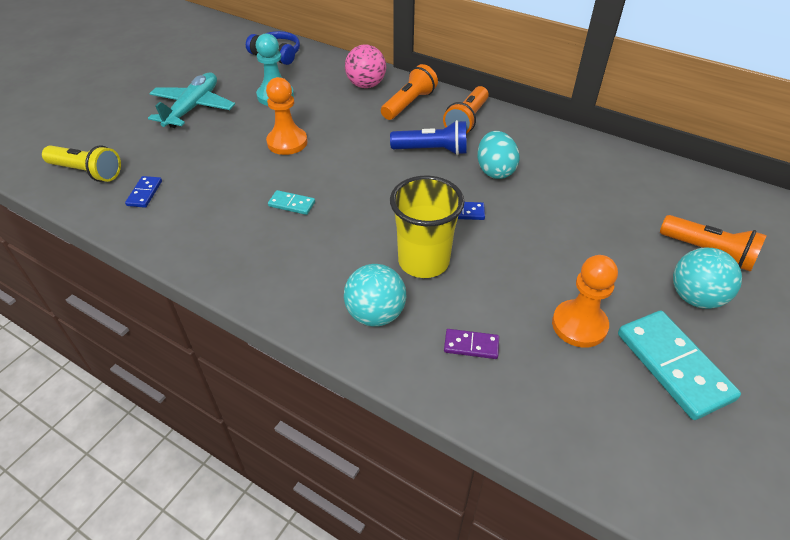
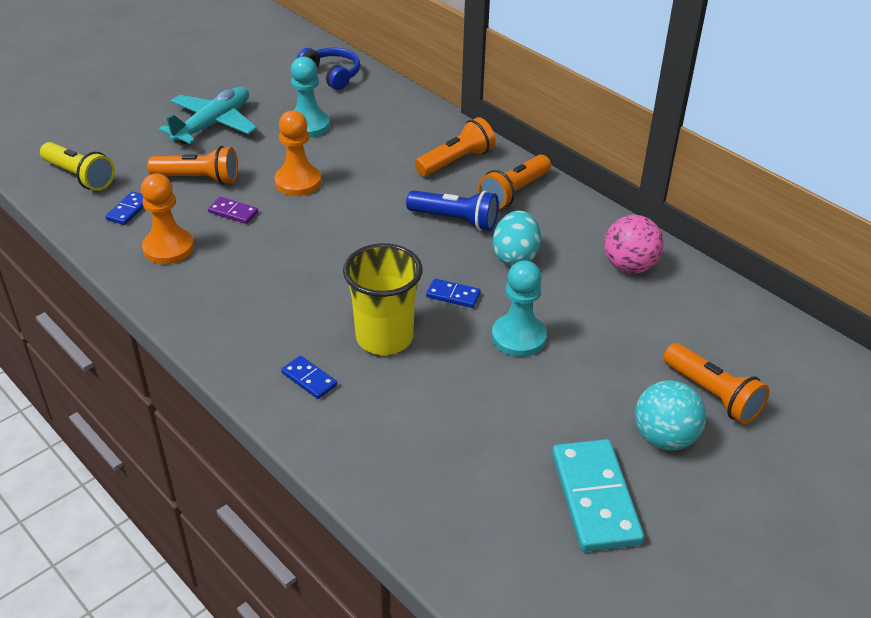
camera: 15 degrees right, 5 degrees down
turquoise domino [268,190,315,215] -> none
turquoise ball [344,264,406,327] -> blue domino [281,356,337,399]
pink ball [345,44,386,88] -> pink ball moved to [604,215,664,273]
purple domino [444,329,499,359] -> purple domino moved to [208,197,258,224]
orange pawn [552,255,618,348] -> orange pawn moved to [141,174,194,264]
none -> orange flashlight [147,146,238,185]
none -> turquoise pawn [492,260,547,357]

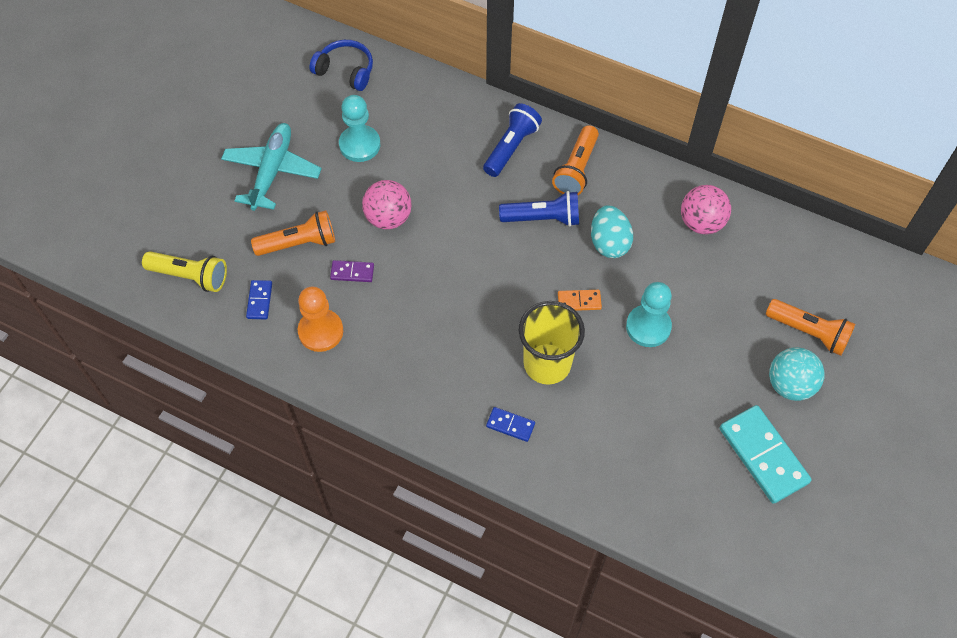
camera: 20 degrees left, 20 degrees up
orange pawn [274,110,321,196] -> pink ball [362,180,412,229]
orange flashlight [415,117,495,176] -> blue flashlight [483,103,542,177]
blue domino [426,278,481,308] -> orange domino [558,290,602,311]

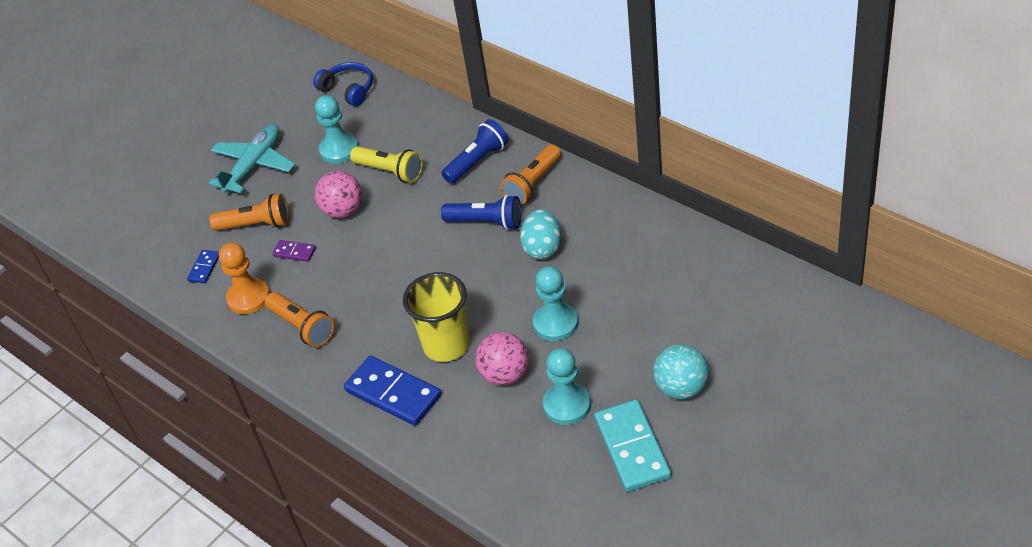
camera: 20 degrees right, 15 degrees down
yellow flashlight [142,251,227,292] -> yellow flashlight moved to [350,146,423,183]
blue domino [486,407,535,442] -> blue domino [344,356,441,426], size x2.05
orange domino [558,290,602,311] -> none
pink ball [681,185,731,234] -> pink ball moved to [475,332,529,386]
orange flashlight [766,299,855,356] -> orange flashlight moved to [265,292,335,347]
none -> turquoise pawn [543,348,591,425]

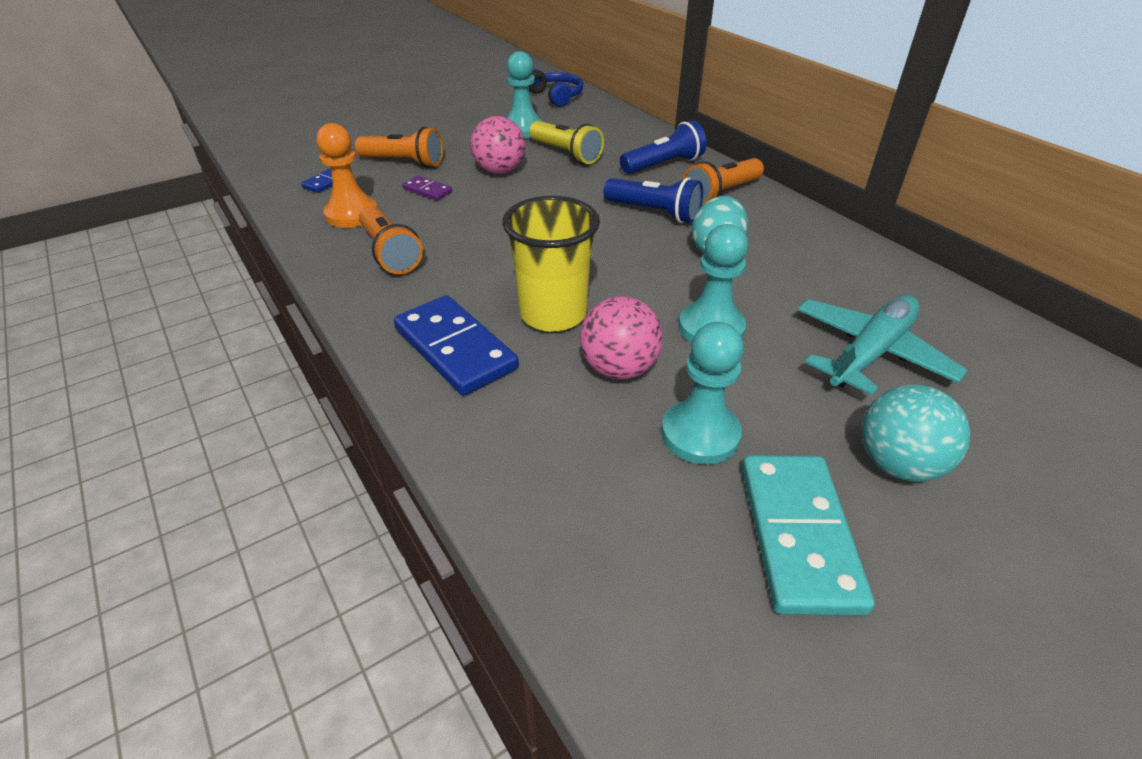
camera: 10 degrees right, 5 degrees down
turquoise plane [209,124,295,193] -> turquoise plane moved to [797,295,968,396]

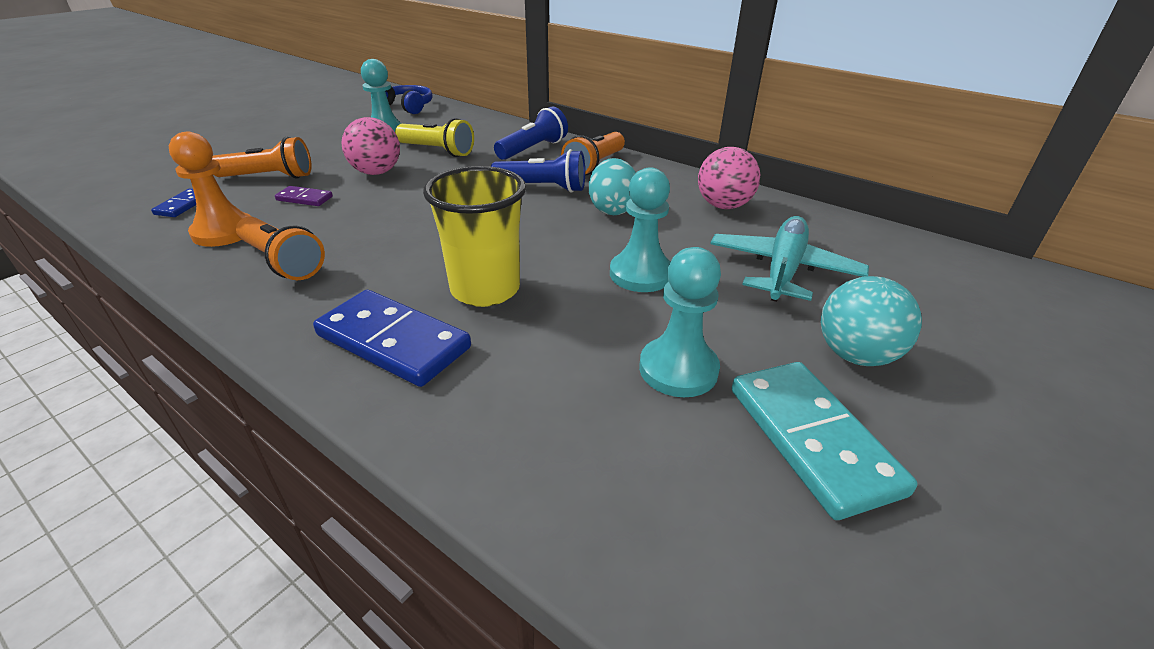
camera: 20 degrees left, 5 degrees down
pink ball [580,296,663,380] -> pink ball moved to [698,147,760,209]

